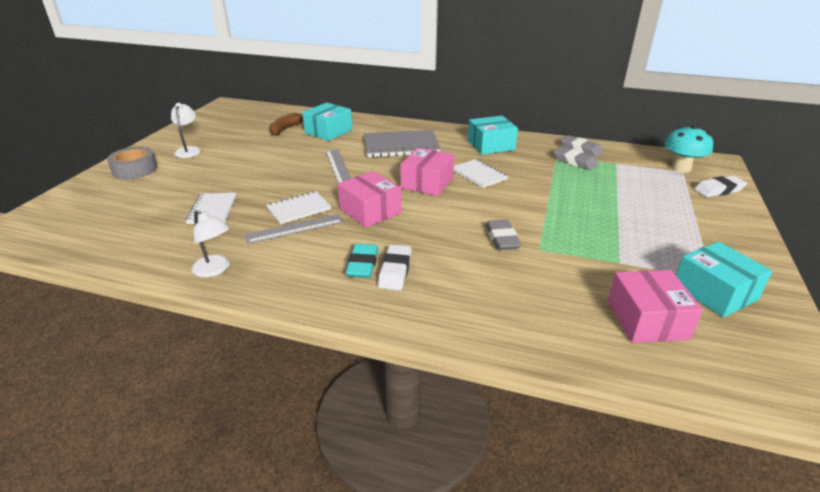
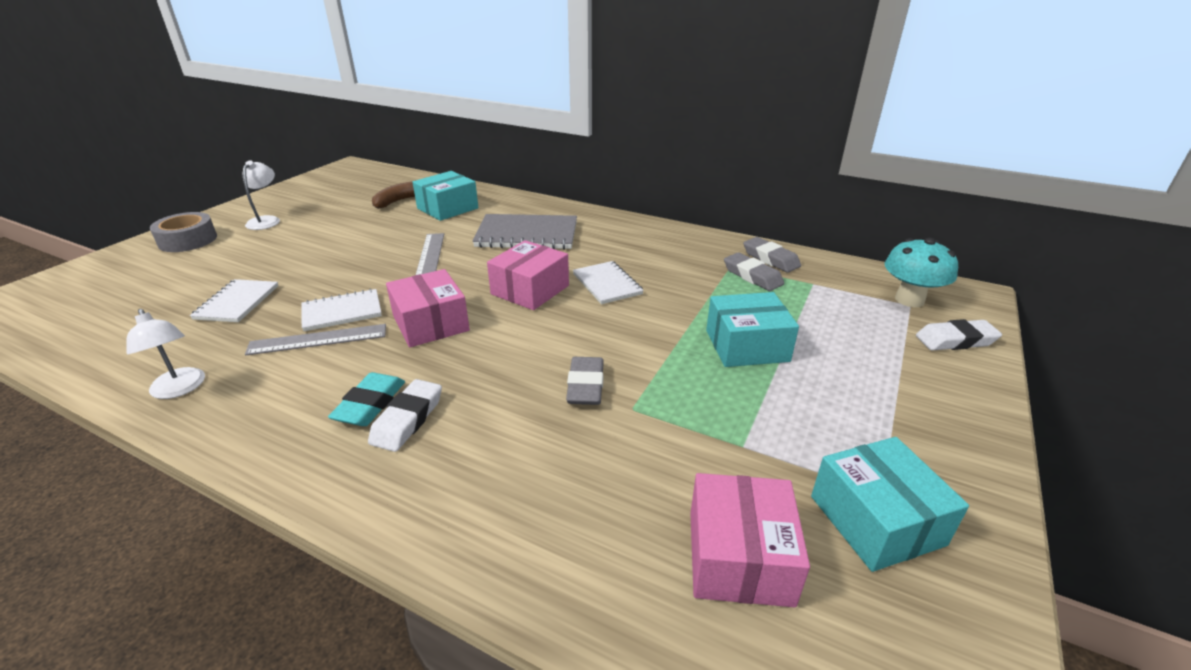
camera: 10 degrees right, 0 degrees up
turquoise box [468,116,518,155] -> turquoise box moved to [706,292,799,367]

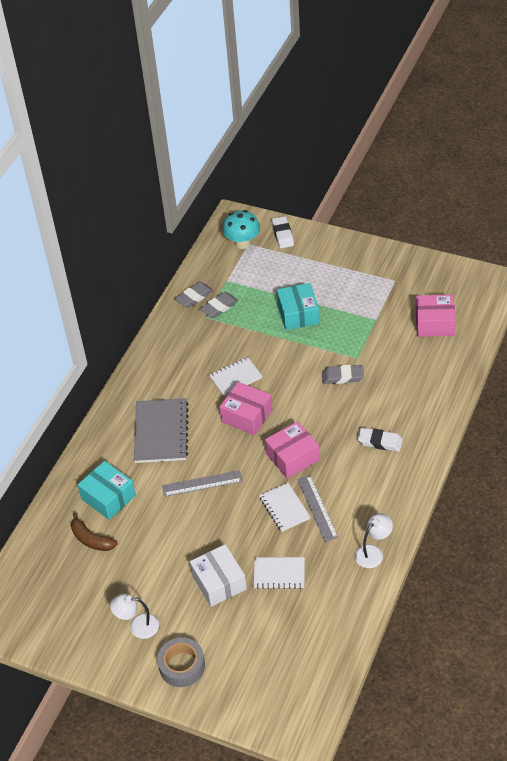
camera: 90 degrees left, 15 degrees up
turquoise eraser [328,372,405,426] -> none
turquoise box [811,437,969,572] -> none
none -> white box [190,544,247,607]

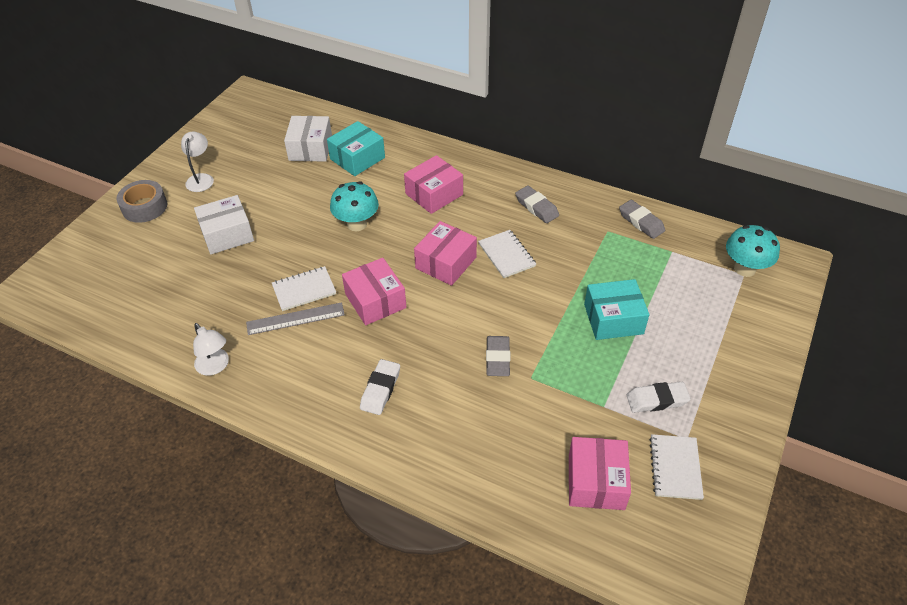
camera: 90 degrees right, 0 degrees up
brown banana [71,512,118,551] -> white box [284,116,332,162]
grey notebook [134,398,188,463] -> pink box [404,155,463,214]
grey ruler [162,470,243,497] -> turquoise mushroom [330,181,379,231]
grey eraser [200,292,238,318] -> grey eraser moved to [515,186,559,223]
white notebook [254,557,305,589] -> white notebook moved to [649,434,704,500]
white eraser [272,216,294,248] -> white eraser moved to [626,382,691,413]

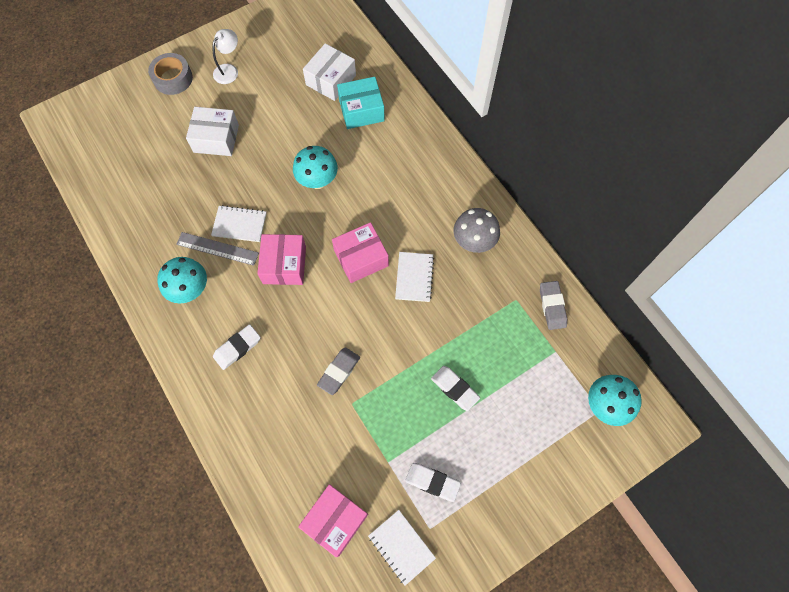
camera: 30 degrees right, 20 degrees up
white lamp [193,323,229,376] -> none
pink box [404,155,463,214] -> none
grey eraser [515,186,559,223] -> grey mushroom [454,208,500,253]
turquoise box [584,279,649,340] -> white eraser [431,366,480,411]
white notebook [649,434,704,500] -> white notebook turned 75 degrees counterclockwise [368,510,436,586]
none -> turquoise mushroom [157,257,207,303]

